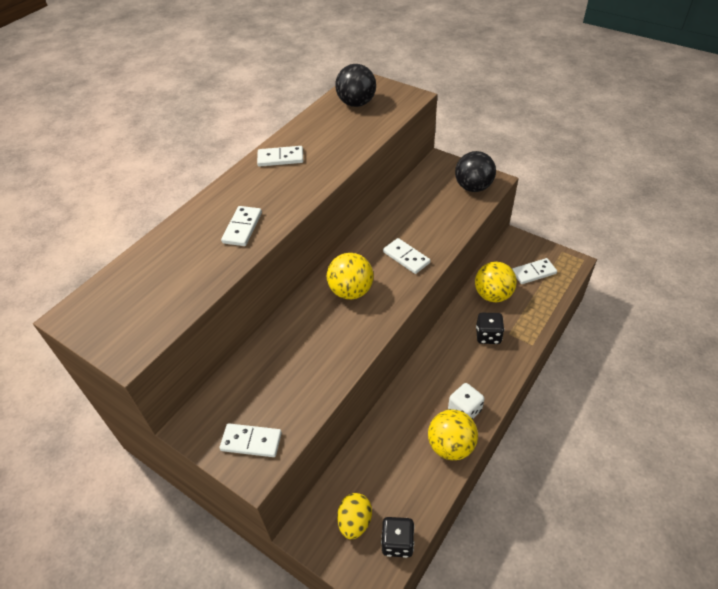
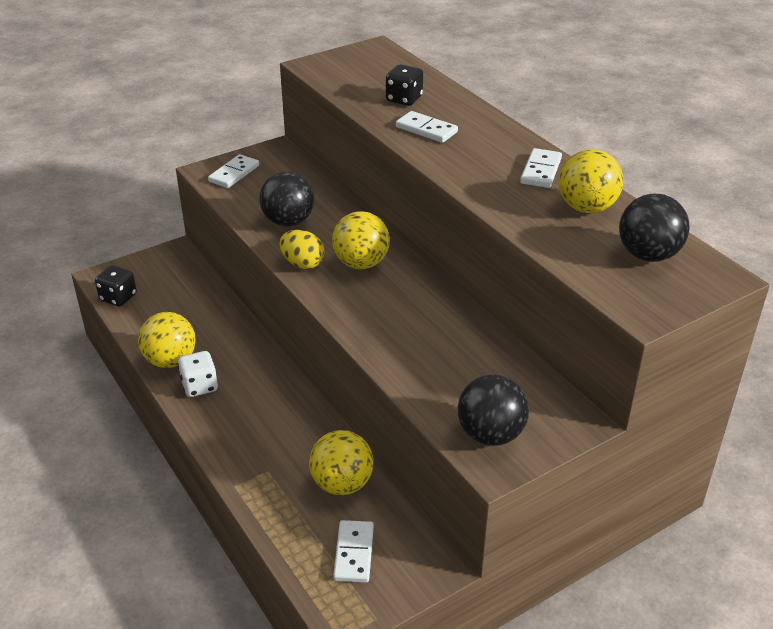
camera: 110 degrees right, 10 degrees down
yellow egg [337,493,372,539] -> yellow egg moved to [279,230,325,269]
white domino [383,238,430,274] -> none
black dice [476,313,504,344] -> black dice moved to [386,64,423,106]
none -> black ball [259,172,314,227]
none -> yellow ball [559,149,623,213]

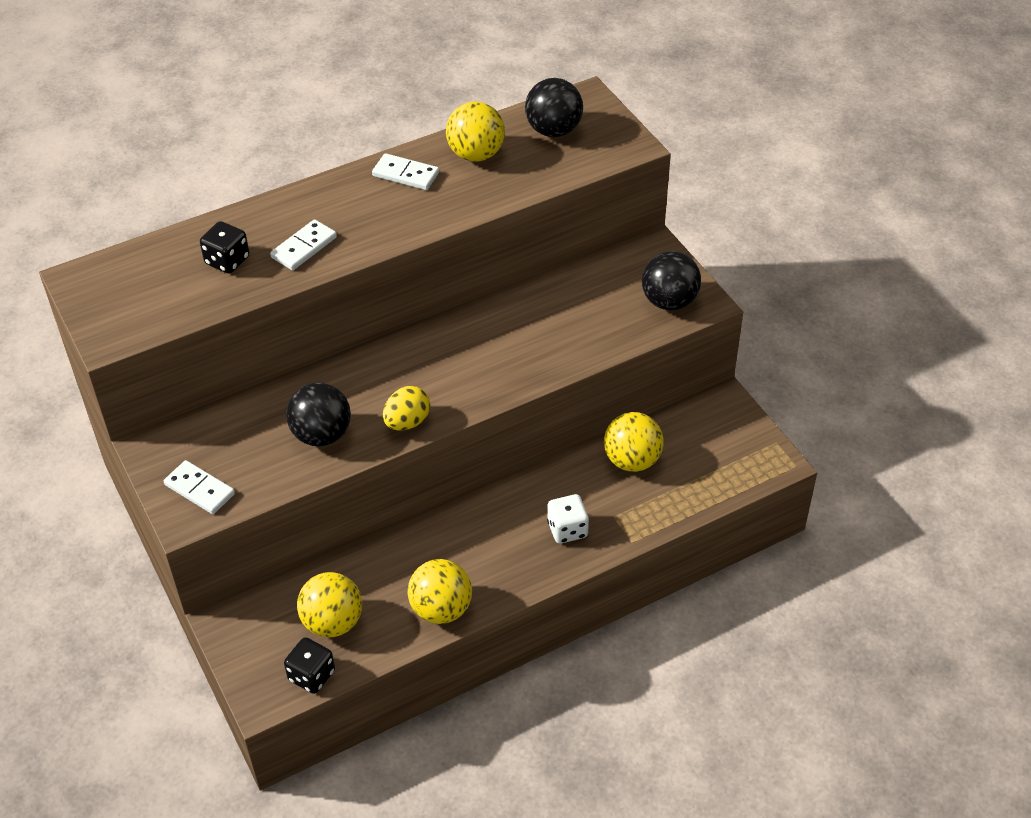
camera: 85 degrees left, 10 degrees up
white dice [178,351,218,397] -> white dice moved to [547,494,589,544]
yellow ball [332,211,390,269] -> yellow ball moved to [297,572,362,637]
white domino [333,520,374,583] -> none

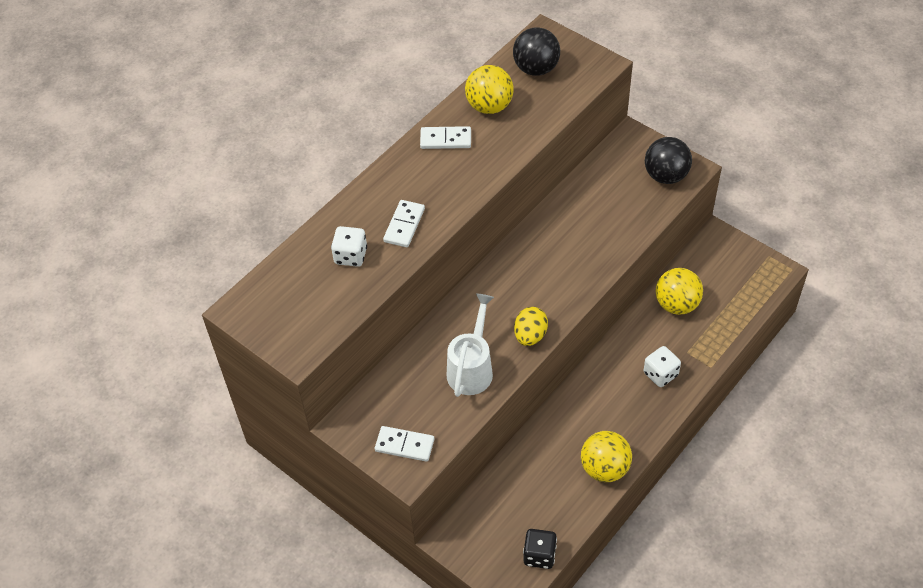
camera: 20 degrees left, 5 degrees up
black dice [200,221,249,274] -> white dice [331,226,367,267]
black ball [286,383,351,446] -> white watering can [447,294,494,397]
yellow ball [297,572,362,637] -> none

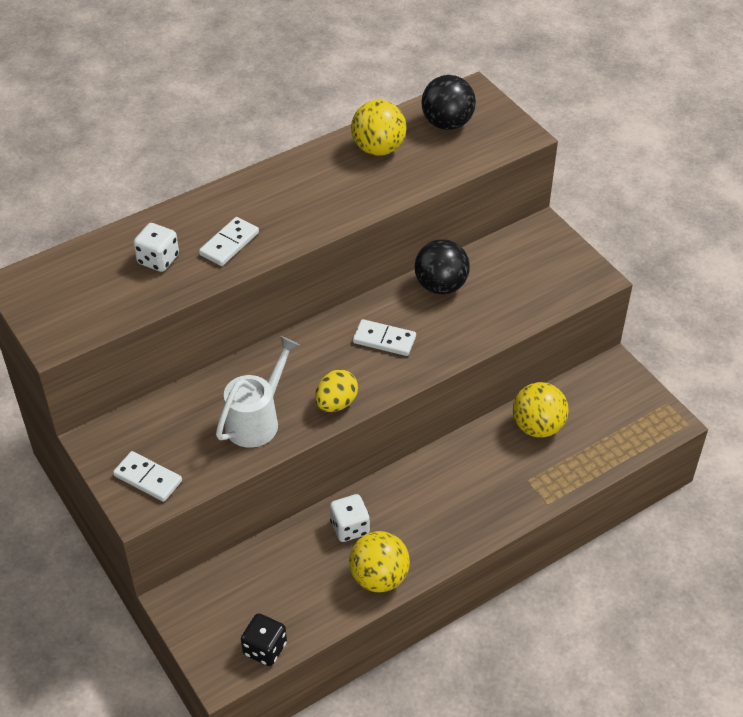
camera: 15 degrees right, 5 degrees down
white domino [420,126,471,149] -> white domino moved to [353,319,416,356]
white dice [643,346,681,387] -> white dice moved to [330,494,370,542]
black ball [645,137,692,184] -> black ball moved to [415,239,470,294]

